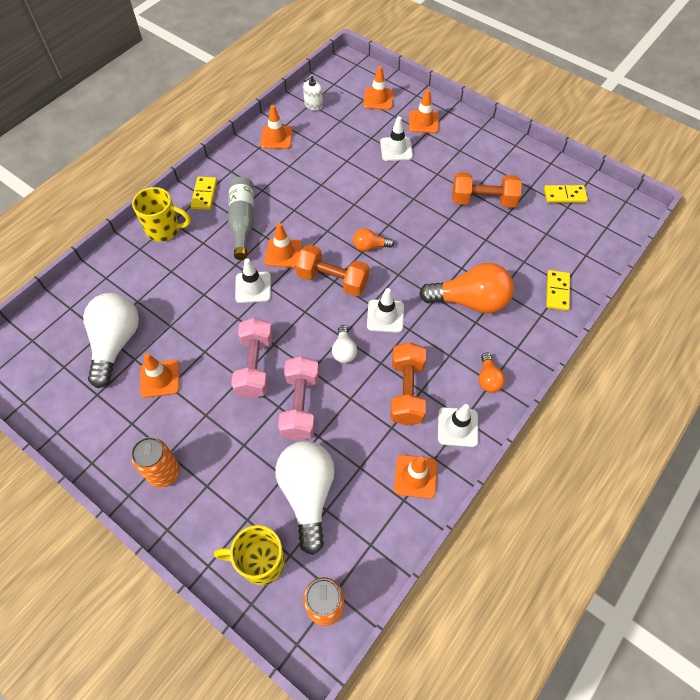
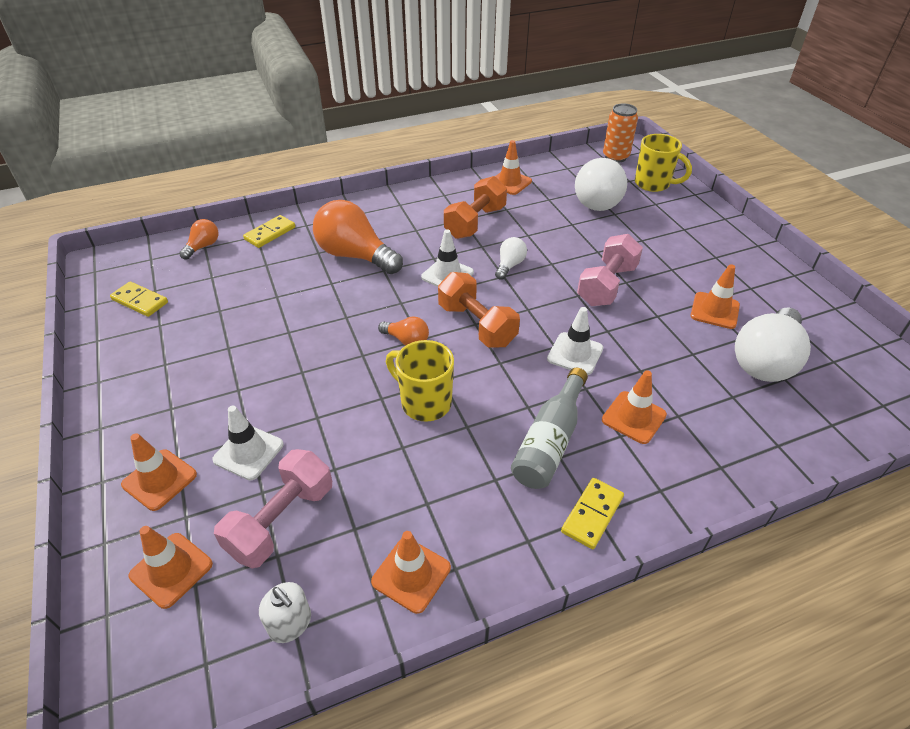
camera: 150 degrees left, 15 degrees down
orange can [131,437,180,488] -> none
yellow mug [132,187,191,242] -> yellow mug moved to [386,340,454,422]
orange traffic cone [264,223,302,268] -> orange traffic cone moved to [602,370,667,444]
pink dumbbell [278,356,319,440] -> pink dumbbell moved to [214,449,332,568]
white soap dispenser [303,74,323,111] -> white soap dispenser turned 60 degrees clockwise [259,582,311,643]
white traffic cone [438,404,478,447] -> none
orange dumbbell [452,172,522,207] -> none
orange light bulb [479,353,505,393] -> orange light bulb moved to [179,219,218,260]

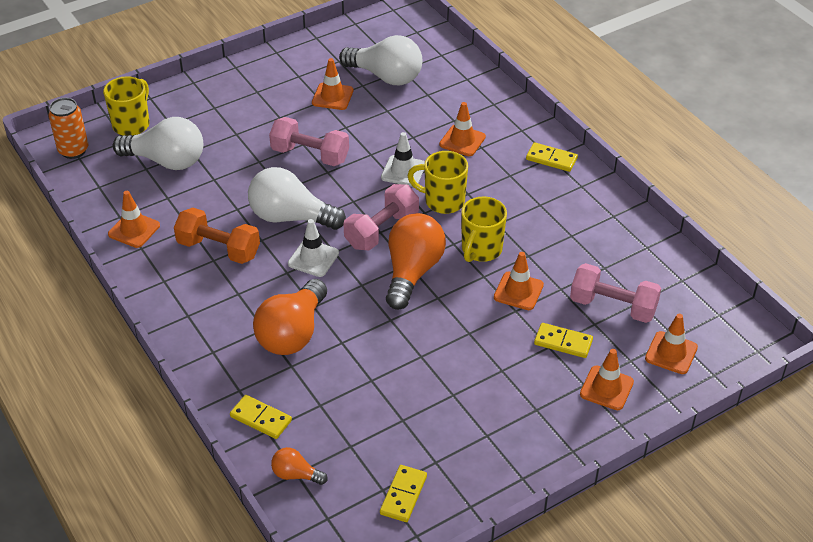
camera: 100 degrees left, 0 degrees up
white traffic cone [212,406,284,480] -> yellow domino [534,323,593,358]
white soap dispenser [259,582,311,643] -> none
orange traffic cone [371,531,451,614] -> orange traffic cone moved to [494,252,544,310]
orange light bulb [378,316,429,346] -> orange light bulb [386,213,446,310], size x2.06
orange dumbbell [438,272,520,348] -> pink dumbbell [343,184,419,251]
white light bulb [495,237,527,280] -> white light bulb [248,167,346,230], size x2.06
grey bottle [511,368,588,489] -> none
none -> yellow mug [407,151,468,214]

